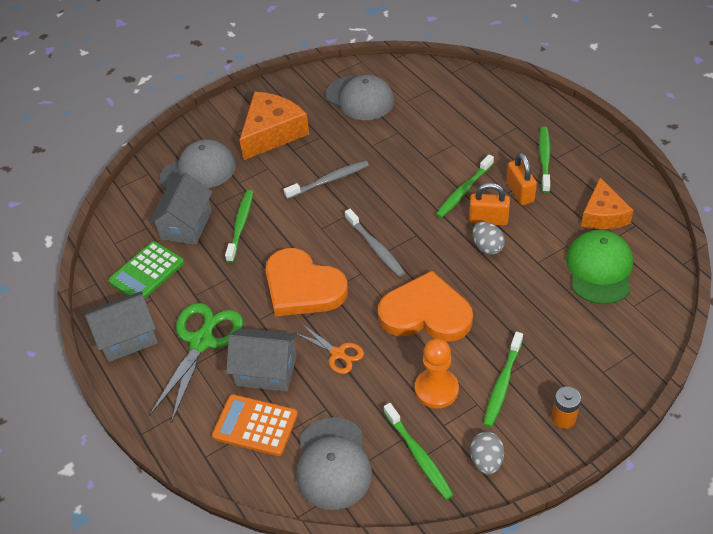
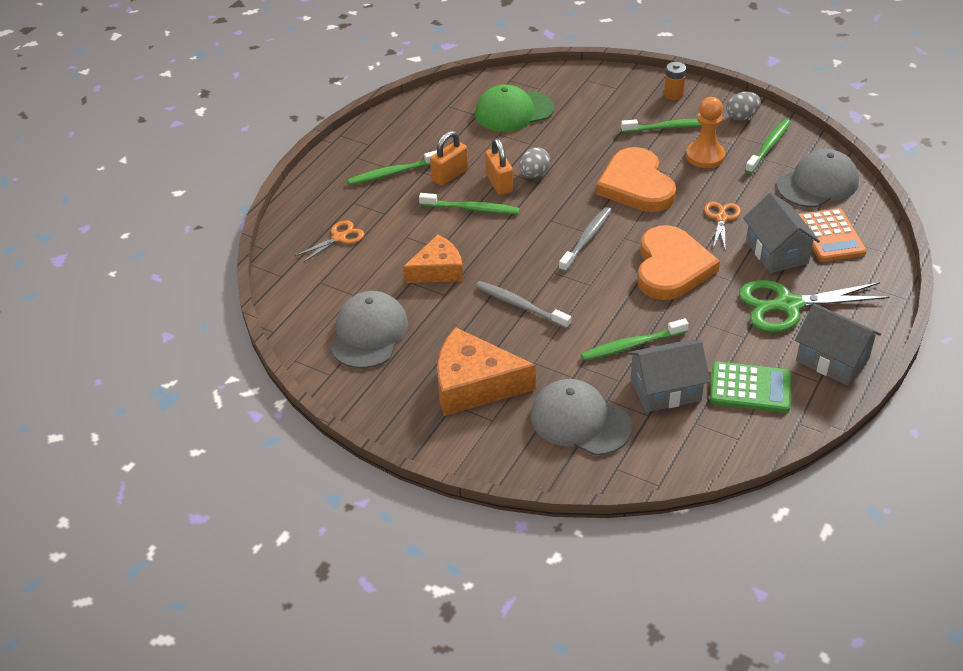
camera: 120 degrees left, 5 degrees down
orange cheese [581,178,634,229] -> orange cheese moved to [403,235,463,283]
none -> orange scissors [295,220,365,263]

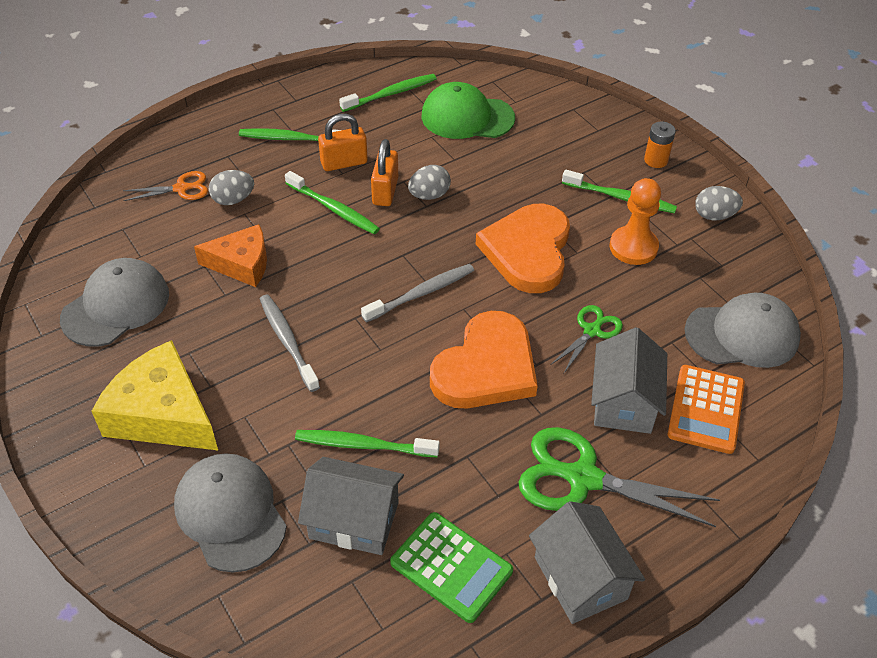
camera: 25 degrees right, 5 degrees up
orange cheese [437,327,536,416] -> yellow cheese [92,340,218,450]
orange scissors [704,201,741,248] -> green scissors [551,305,623,373]
green toothbrush [745,119,791,174] -> green toothbrush moved to [339,74,437,112]
none -> grey egg [209,170,254,205]

